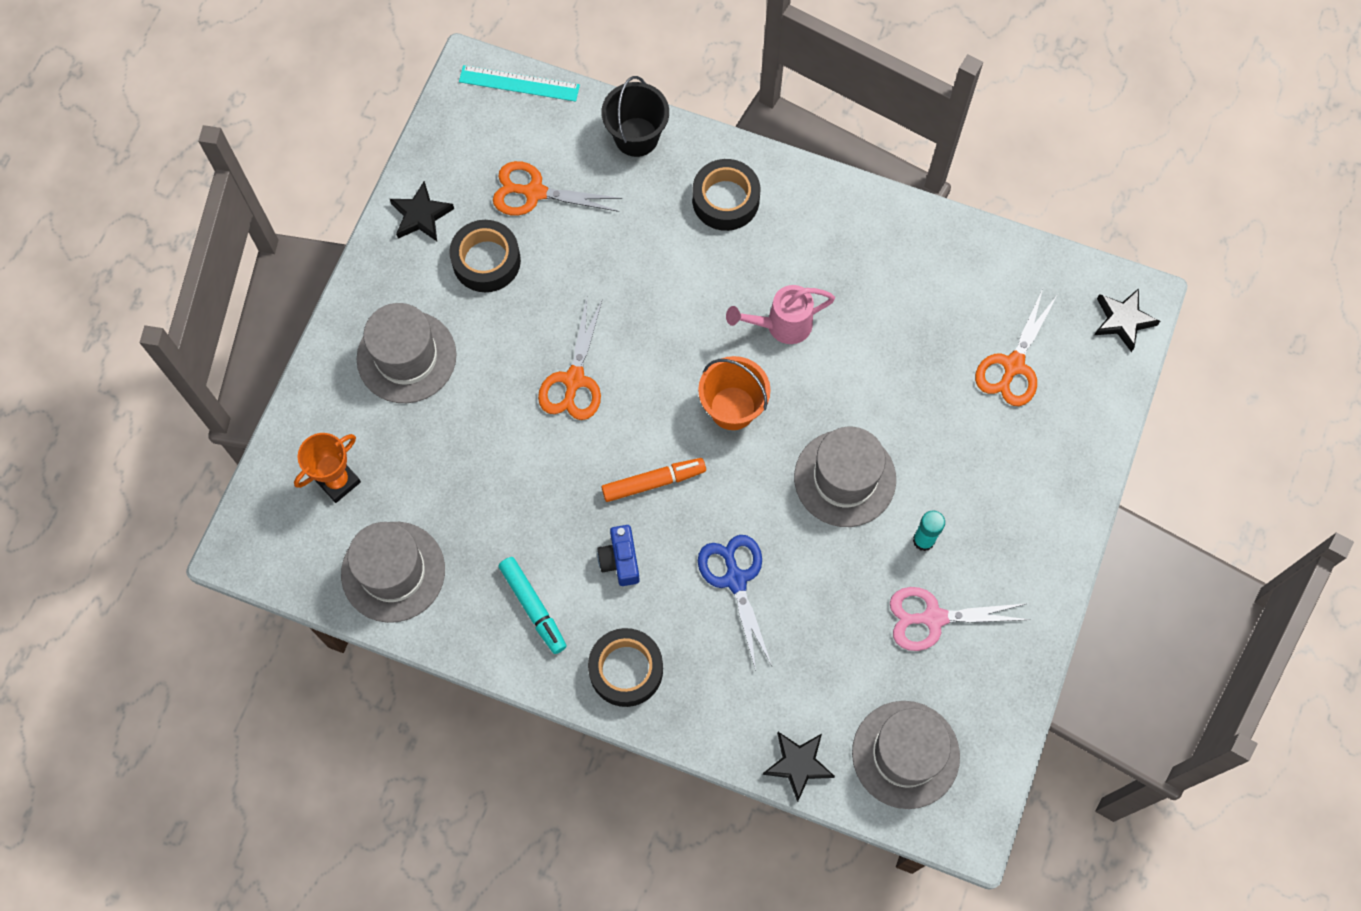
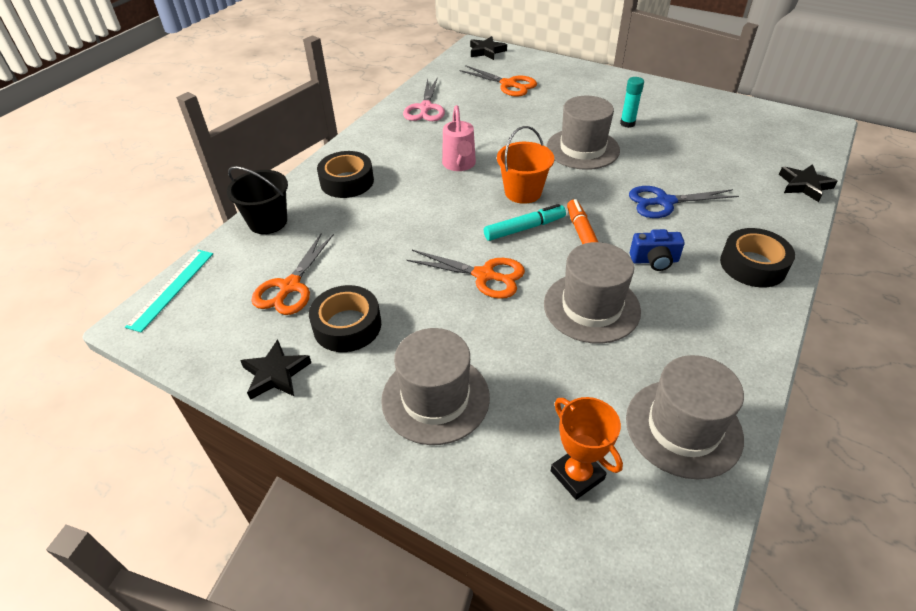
camera: 80 degrees left, 25 degrees down
turquoise marker [499,557,567,654] -> turquoise marker moved to [484,204,566,241]
grey hat [852,701,960,809] -> grey hat moved to [544,242,641,344]
pink scissors [890,587,1030,651] -> pink scissors moved to [403,77,445,121]

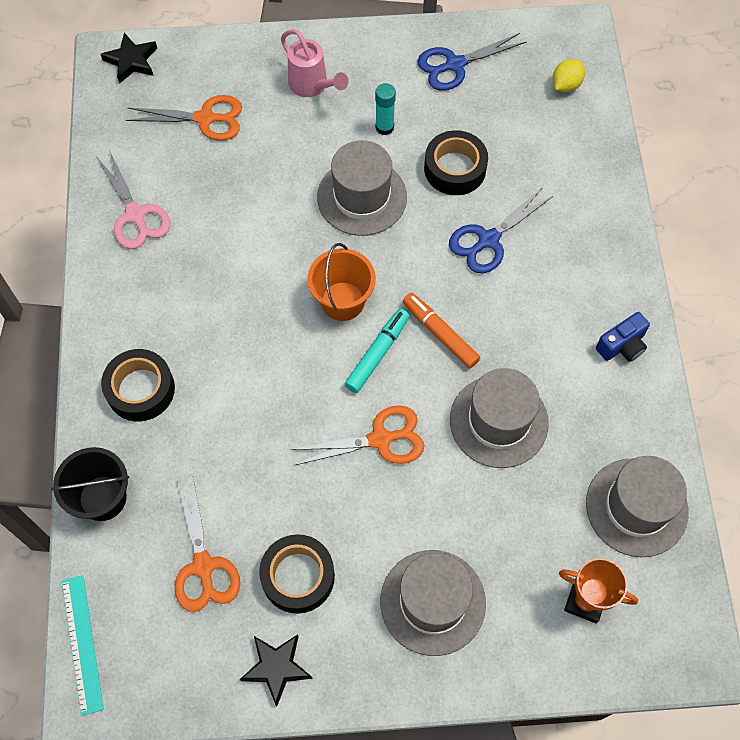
camera: 35 degrees left, 20 degrees up
pink watering can [442,105,476,171] -> pink watering can moved to [281,29,349,97]
blue camera [630,229,685,271] -> blue camera moved to [596,312,650,362]
black tape [720,228,795,287] -> black tape moved to [424,130,488,195]
black star [779,164,838,202] -> none
none -> blue scissors [417,33,527,91]
none -> yellow lemon [553,59,585,92]

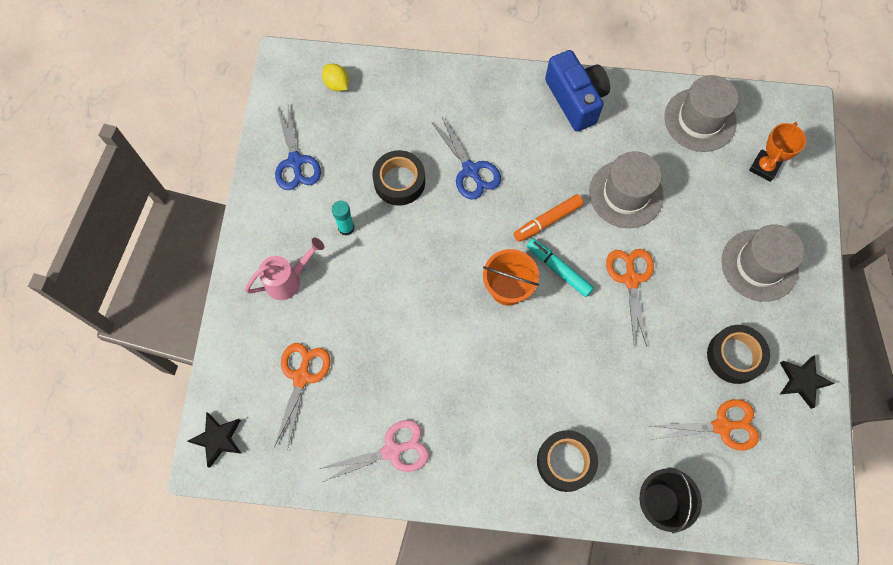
camera: 80 degrees left, 5 degrees up
turquoise ruler [62,575,104,716] -> none
grey hat [317,140,407,236] -> none
blue camera [596,312,650,362] -> blue camera [545,50,610,132], size x1.83

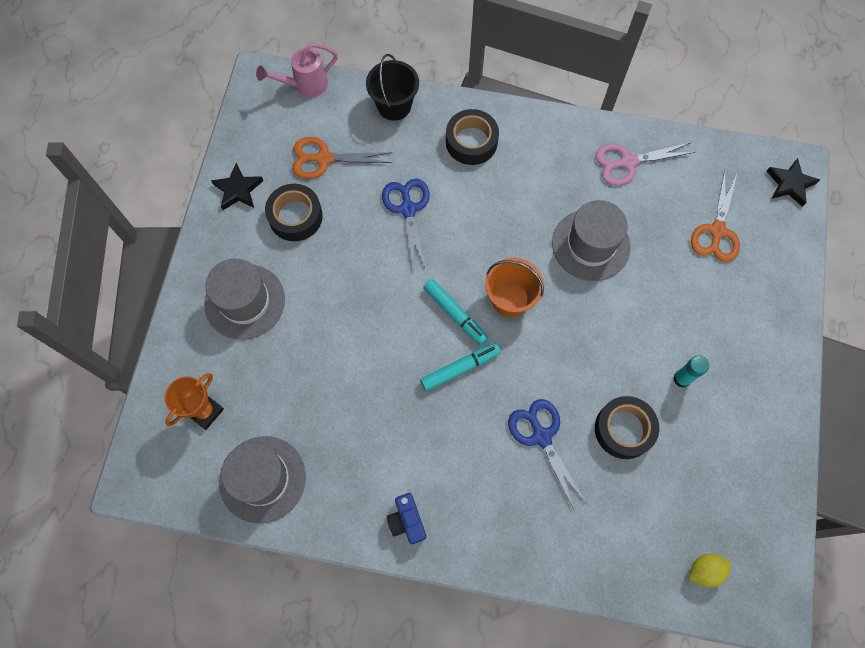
camera: 175 degrees left, 0 degrees up
pink watering can [245,238,324,300] -> pink watering can moved to [256,43,338,97]
blue scissors [275,106,321,190] -> blue scissors moved to [382,179,430,273]
yellow lemon [322,64,349,91] -> yellow lemon turned 75 degrees counterclockwise [689,554,731,587]
orange marker [514,194,584,242] -> turquoise marker [420,343,501,391]
blue camera [545,50,610,132] -> blue camera [387,493,426,544], size x0.55
grey hat [589,151,664,228] -> grey hat moved to [552,200,630,281]
orange scissors [606,249,654,347] -> none

